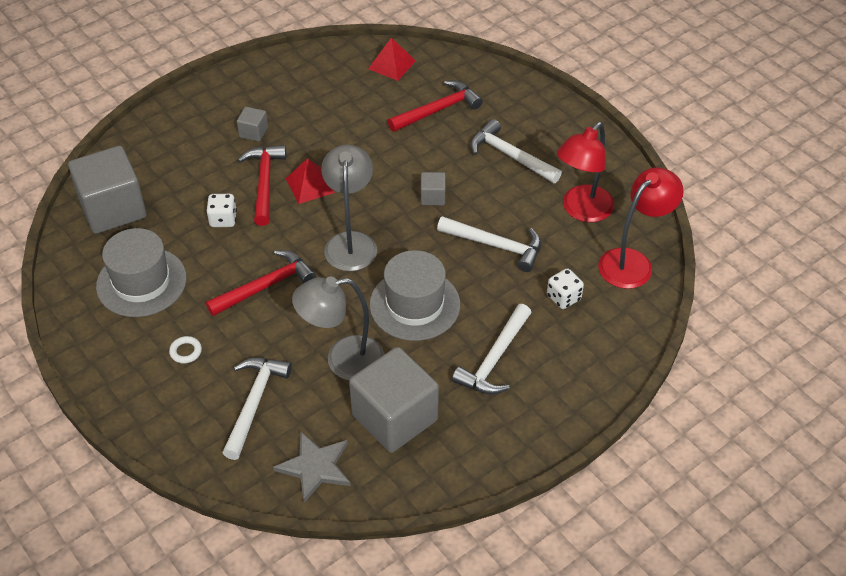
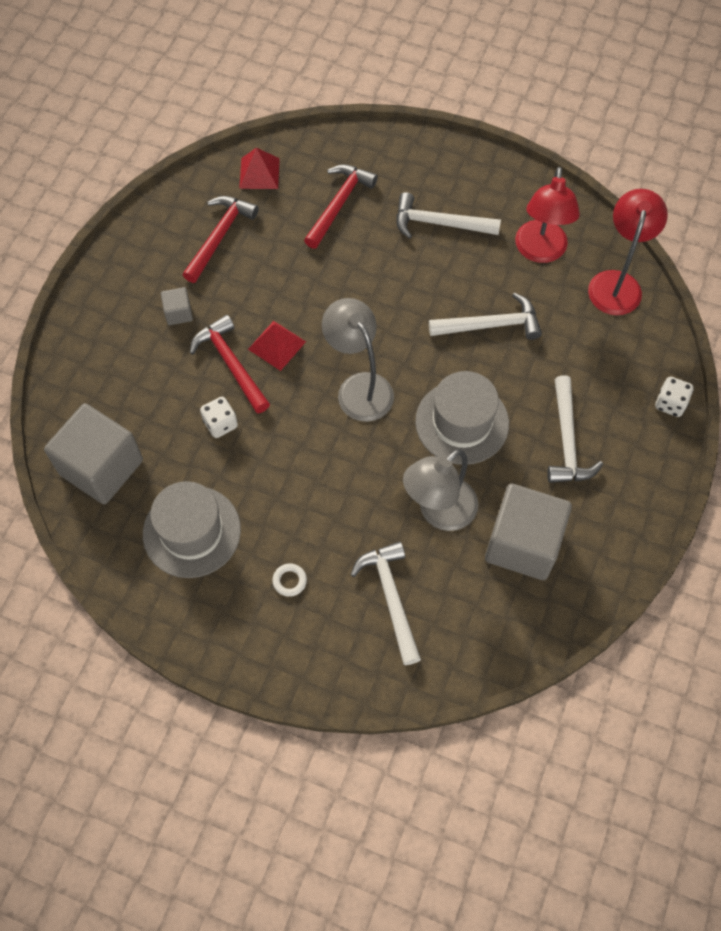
camera: 30 degrees left, 15 degrees up
red hammer [206,250,316,316] -> red hammer moved to [183,196,259,283]
grey star [273,432,350,503] -> none
grey cube [421,172,445,205] -> none
white dice [547,269,584,309] -> white dice moved to [655,377,694,417]

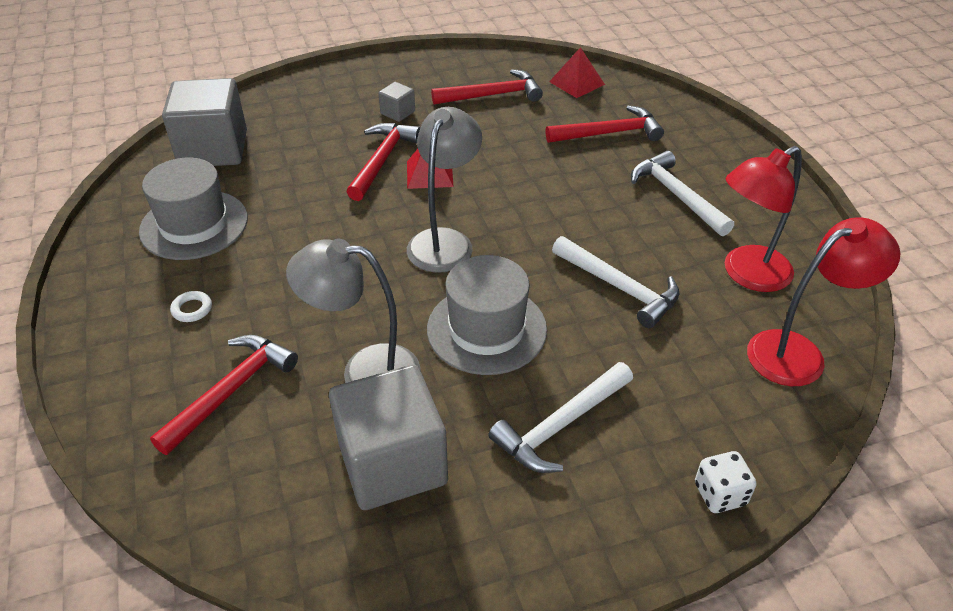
camera: 50 degrees right, 20 degrees down
white dice [200,397,238,438] -> none
white hammer [351,542,421,665] -> red hammer [150,335,298,455]

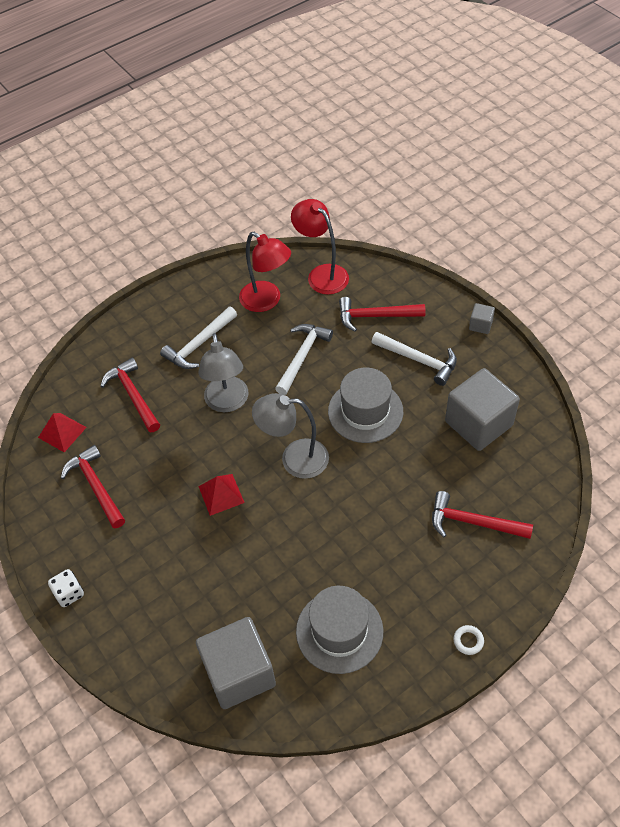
camera: 105 degrees left, 10 degrees up
white ring [170,291,212,322] -> white ring moved to [453,625,484,655]
grey lamp [286,239,421,383] -> grey lamp moved to [198,333,248,412]
red hammer [347,123,420,201] -> red hammer moved to [339,297,425,332]
grey cube [379,82,415,122] -> grey cube moved to [469,303,495,334]
white dice [695,451,756,513] -> white dice moved to [48,569,84,607]

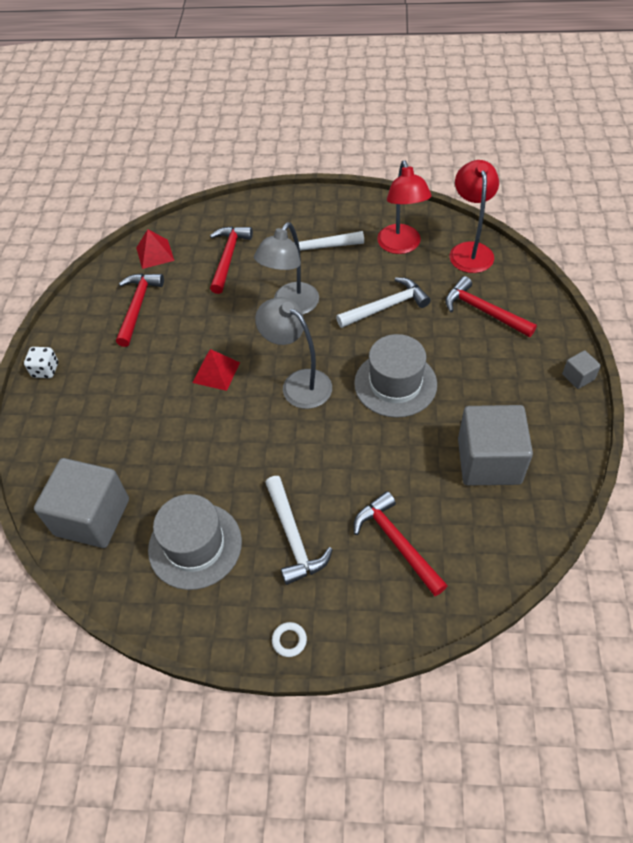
camera: 40 degrees right, 0 degrees up
white hammer [372,332,457,386] -> white hammer moved to [265,476,333,585]

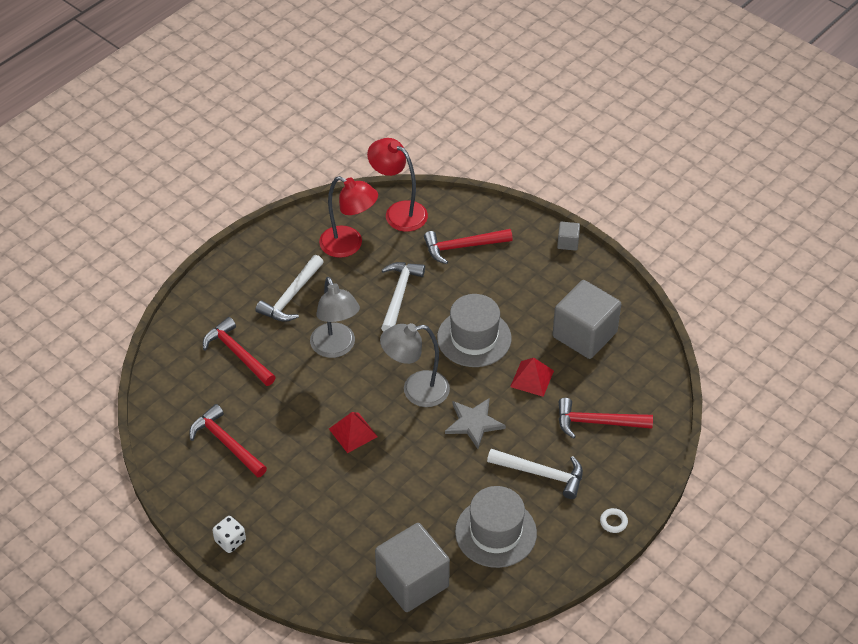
camera: 55 degrees left, 5 degrees down
red pyramid [136,230,174,269] -> red pyramid moved to [510,358,554,397]
none -> grey star [445,398,506,449]

